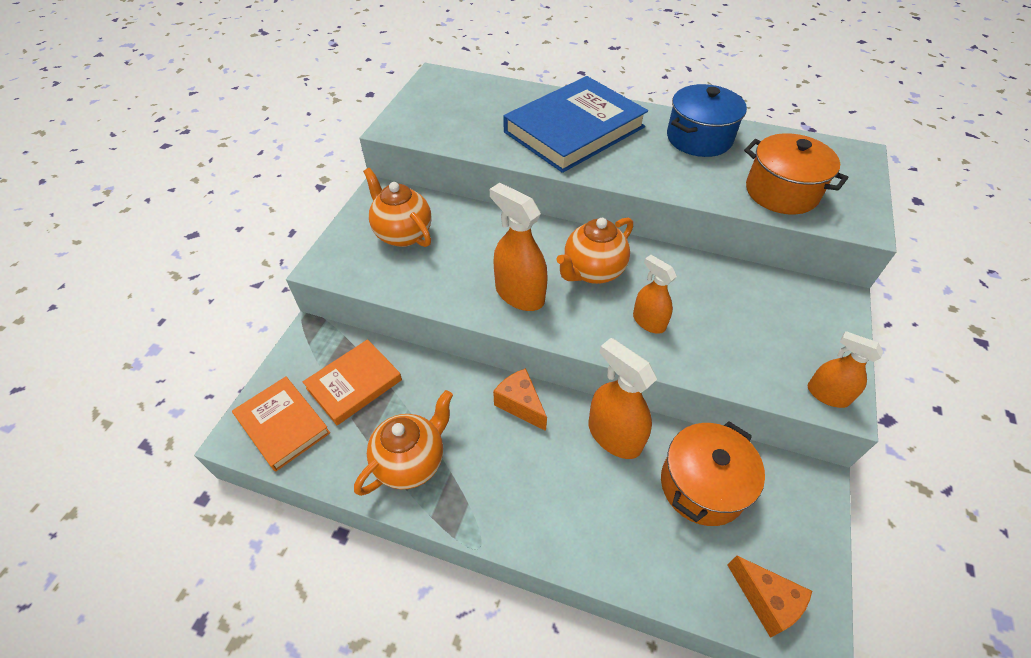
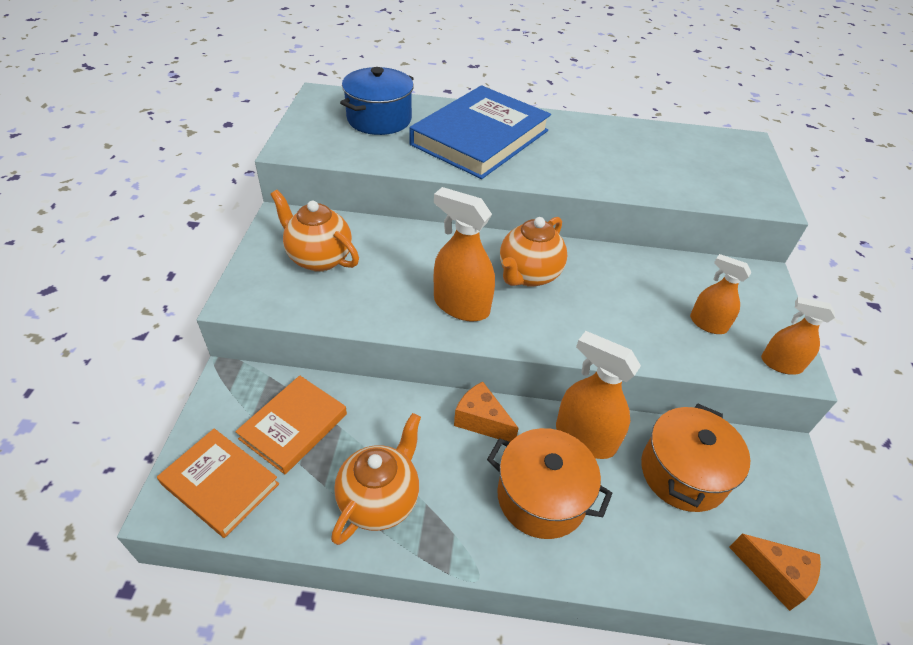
camera: 15 degrees left, 5 degrees down
orange spray bottle [633,255,677,334] -> orange spray bottle moved to [690,254,752,334]
blue pot [667,84,747,157] -> blue pot moved to [340,67,414,135]
orange pot [744,133,848,214] -> orange pot moved to [487,428,613,539]

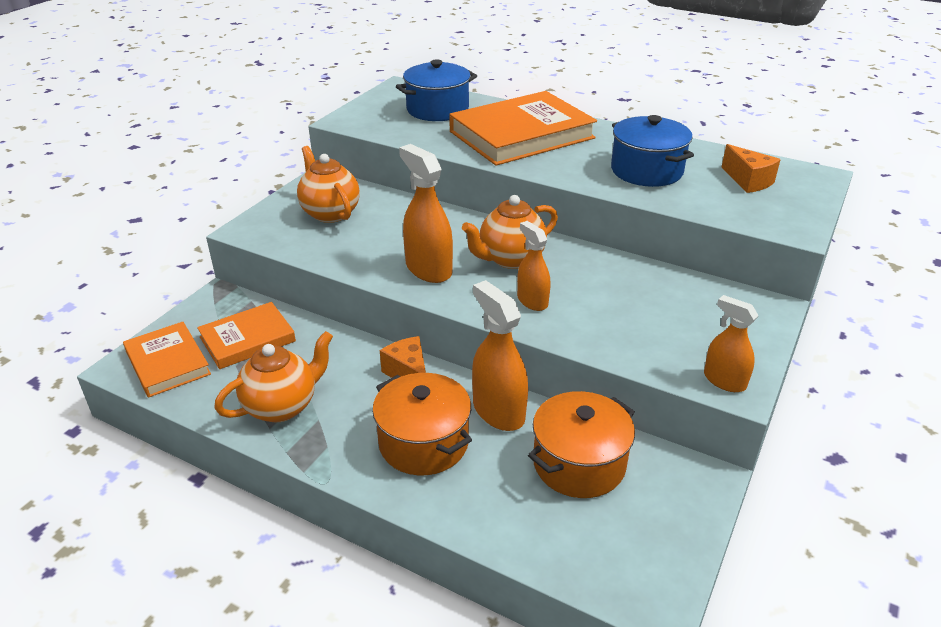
camera: 25 degrees right, 10 degrees down
blue book [409,85,551,179] -> orange book [449,91,597,166]
orange spray bottle [690,254,752,334] -> orange spray bottle moved to [517,221,551,311]
orange cheese [729,534,821,611] -> orange cheese moved to [722,144,781,193]
none -> blue pot [611,115,694,187]

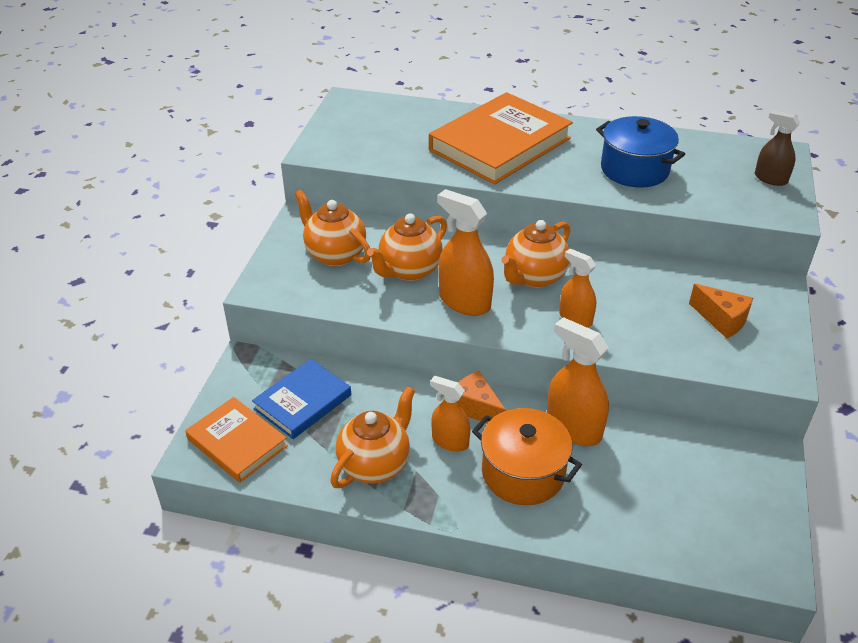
camera: 15 degrees left, 5 degrees up
orange book [197,302,296,369] -> blue book [252,359,351,439]
blue pot [396,59,477,121] -> none
orange pot [528,391,635,498] -> none
orange spray bottle [704,295,759,392] -> orange spray bottle moved to [430,376,470,452]
orange cheese [722,144,781,193] -> orange cheese moved to [689,284,753,338]
none -> orange teapot [367,213,447,281]
none -> brown spray bottle [755,110,800,186]

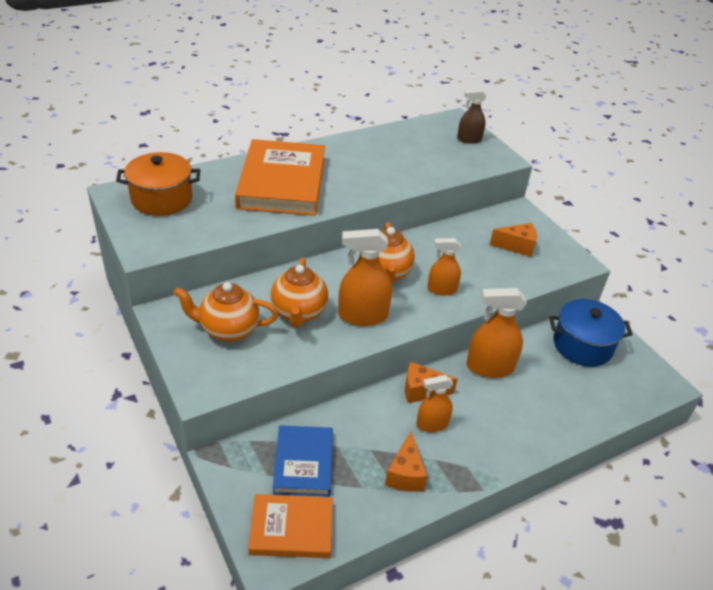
camera: 45 degrees left, 0 degrees up
orange teapot [330,386,415,488] -> orange cheese [385,431,428,492]
orange pot [472,408,582,505] -> orange pot moved to [116,152,200,216]
blue pot [596,116,685,188] -> blue pot moved to [549,299,633,367]

